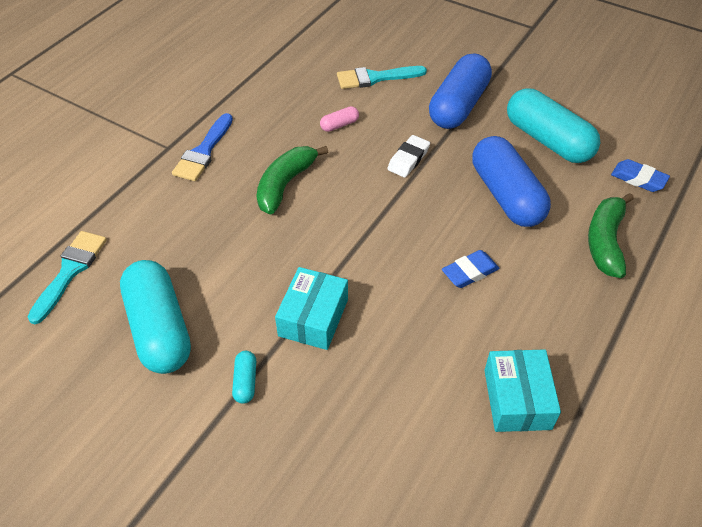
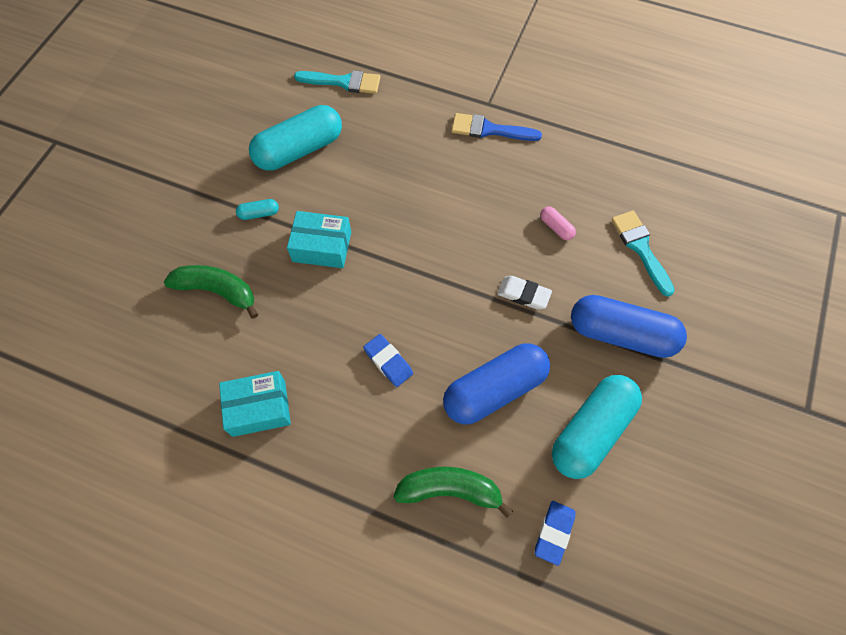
camera: 80 degrees right, 15 degrees up
green banana [256,146,328,215] -> green banana moved to [164,265,258,319]

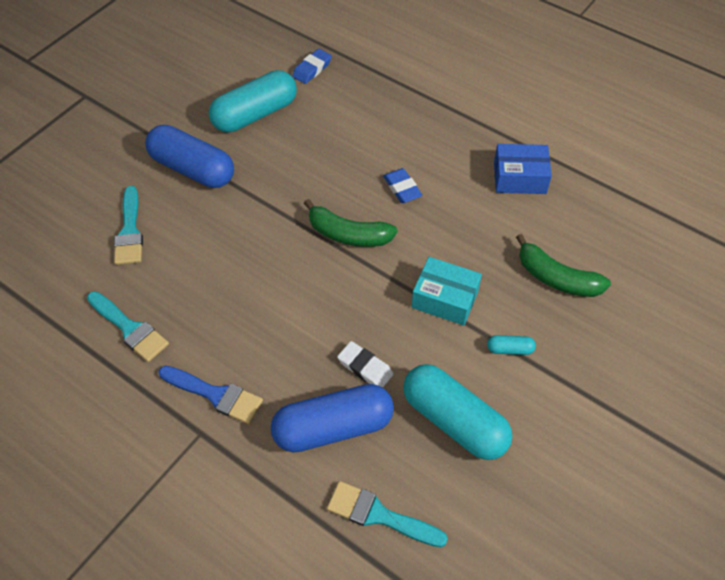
camera: 165 degrees left, 10 degrees down
turquoise box [219,371,291,437] -> blue box [494,144,552,194]
turquoise capsule [249,105,342,171] -> turquoise capsule turned 60 degrees clockwise [403,364,512,460]
green banana [393,467,513,518] -> green banana moved to [304,199,397,247]
blue capsule [443,343,550,424] -> blue capsule moved to [271,384,394,452]
white eraser [497,276,552,309] -> white eraser moved to [337,341,394,388]
pink capsule [540,207,576,240] -> none
none -> turquoise brush [87,291,169,362]

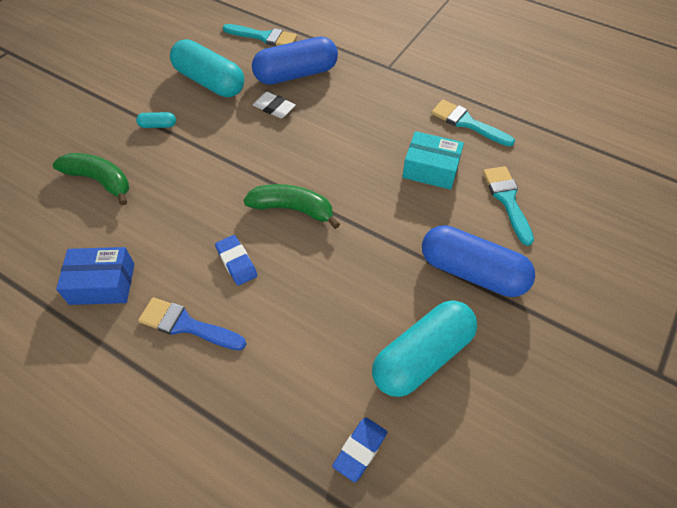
camera: 175 degrees right, 0 degrees up
blue brush [159,366,263,424] -> blue brush moved to [138,297,246,350]
turquoise box [412,257,482,326] -> turquoise box moved to [402,131,464,190]

